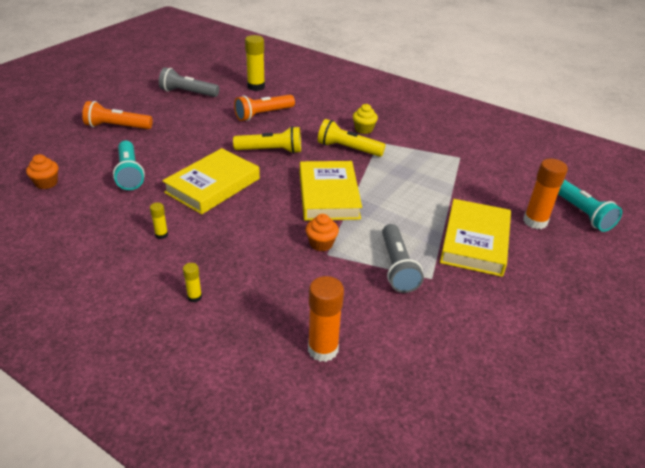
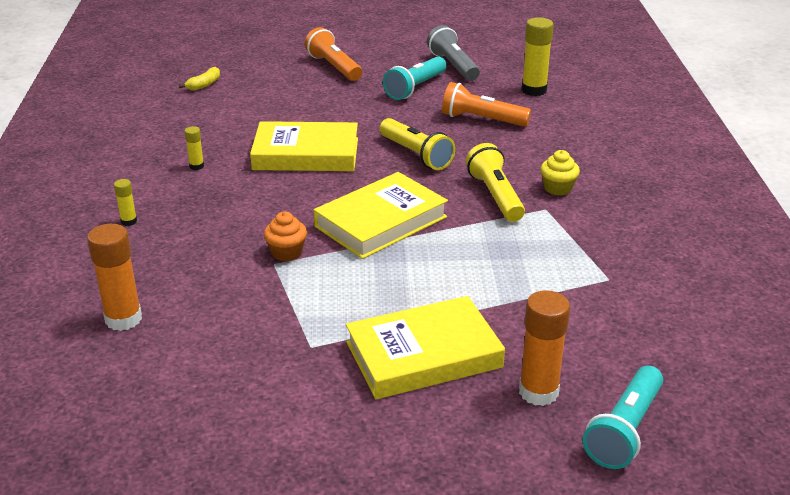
camera: 55 degrees right, 5 degrees down
orange cupcake [26,154,58,189] -> yellow banana [179,67,220,91]
turquoise flashlight [113,141,145,190] -> turquoise flashlight moved to [383,56,447,100]
grey flashlight [382,224,424,293] -> none

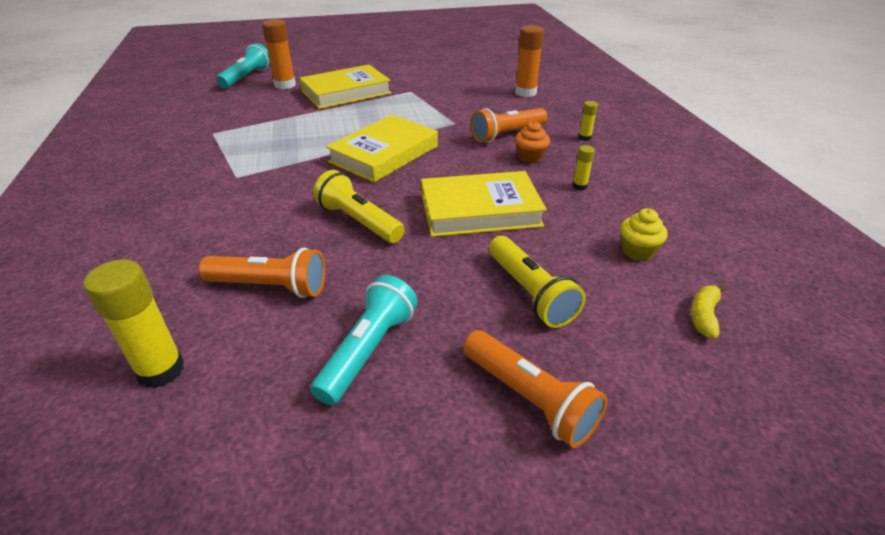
camera: 170 degrees right, 5 degrees up
orange cupcake [264,211,307,261] -> orange cupcake moved to [515,121,550,163]
grey flashlight [427,25,480,81] -> none
yellow flashlight [466,143,525,222] -> yellow flashlight moved to [489,236,586,328]
yellow cupcake [540,150,580,196] -> yellow cupcake moved to [620,208,668,261]
none -> orange flashlight [470,108,547,143]

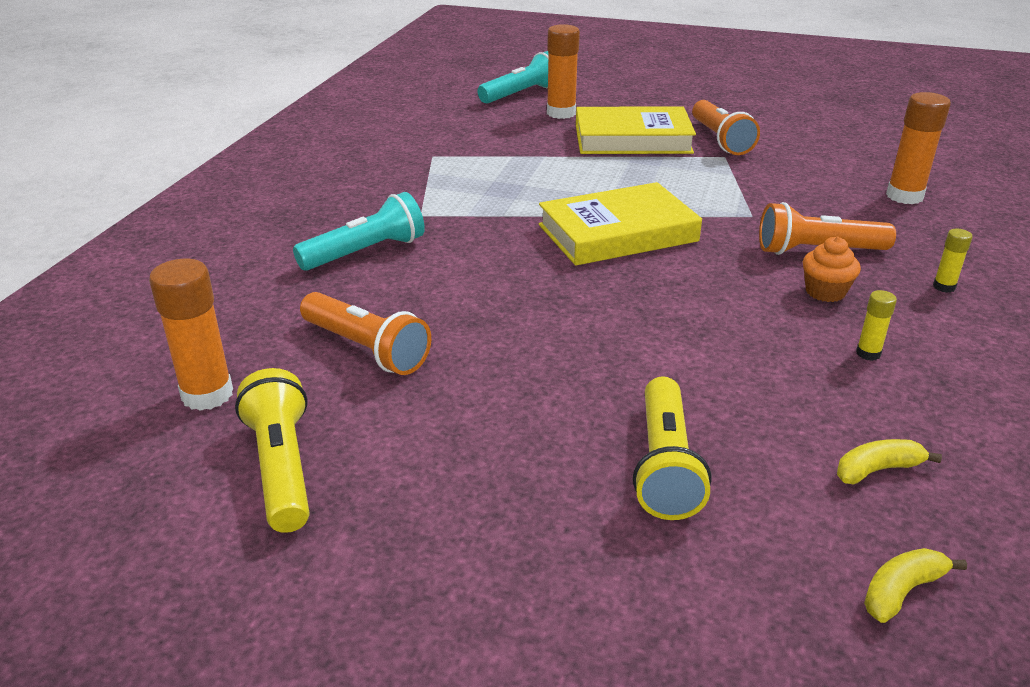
camera: 30 degrees right, 5 degrees down
yellow glue stick [84,260,184,388] -> orange glue stick [149,259,233,411]
turquoise flashlight [310,275,418,405] -> turquoise flashlight moved to [293,192,425,271]
yellow flashlight [313,170,405,243] -> yellow flashlight moved to [235,368,309,533]
yellow book [421,171,547,237] -> none
orange flashlight [463,330,607,448] -> orange flashlight moved to [692,100,760,155]
yellow cupcake [620,208,668,261] -> yellow banana [837,439,942,485]

